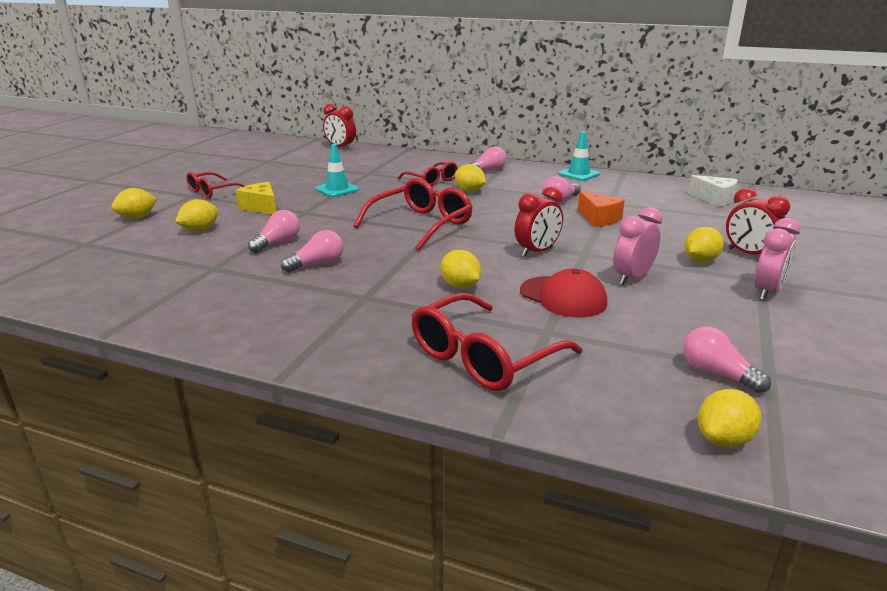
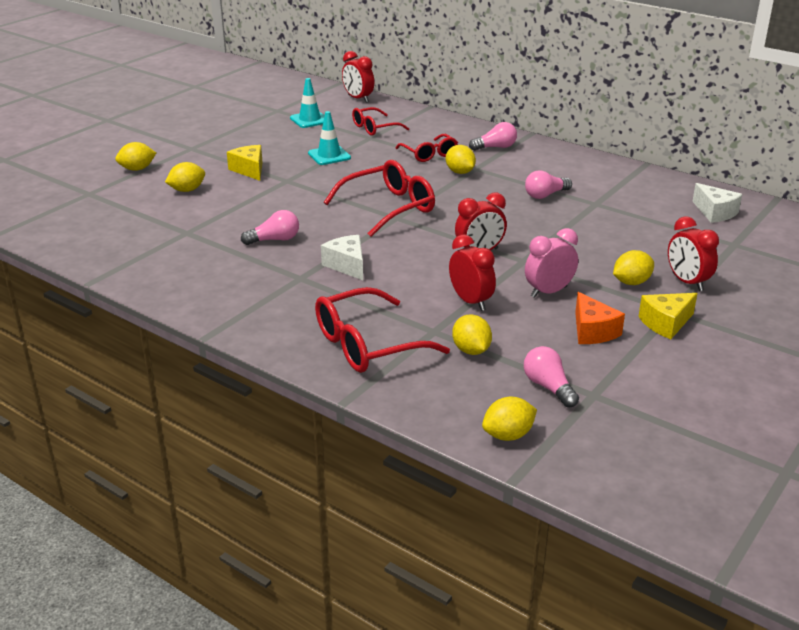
camera: 15 degrees right, 5 degrees up
red glasses [186,172,245,198] -> red glasses moved to [352,107,409,136]
pink light bulb [248,210,300,253] -> none
yellow lemon [441,250,481,289] -> yellow lemon moved to [452,314,492,355]
red cap [520,269,607,318] -> red clock [449,234,496,311]
turquoise traffic cone [558,131,600,181] -> turquoise traffic cone moved to [290,78,325,128]
orange cheese [578,191,625,227] -> orange cheese moved to [575,292,625,344]
pink clock [754,218,800,300] -> yellow cheese [639,293,698,339]
none -> white cheese [321,235,363,280]

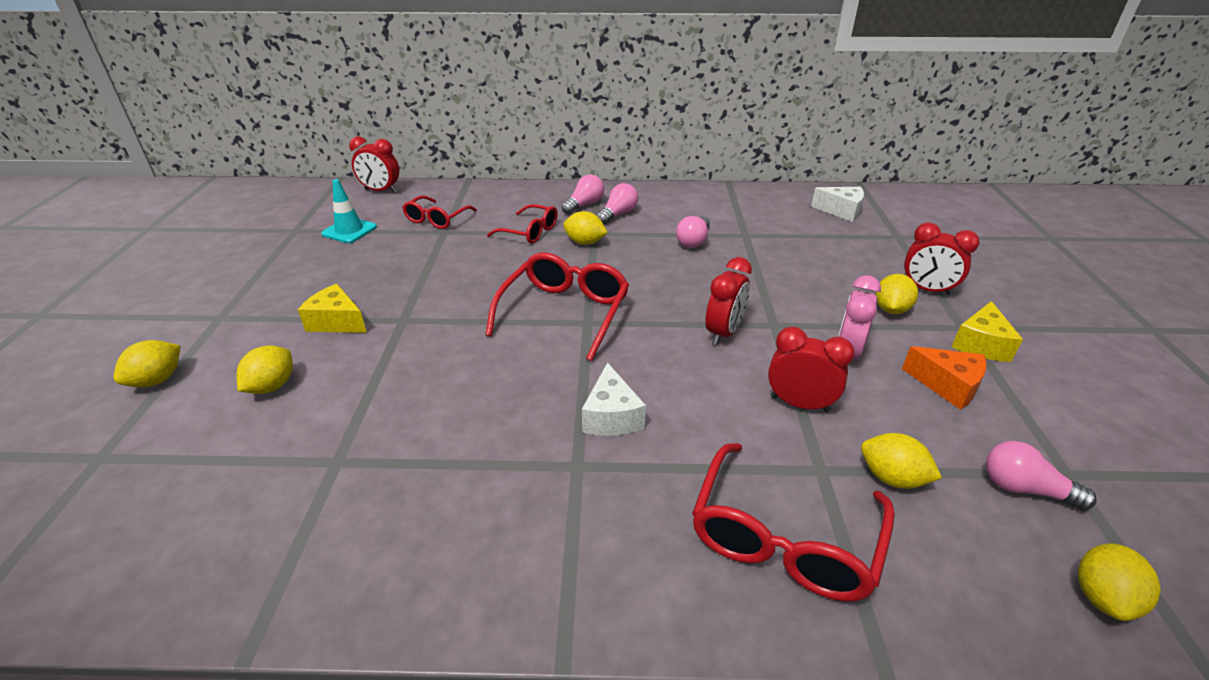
camera: 35 degrees left, 5 degrees up
pink light bulb [241,210,299,245] -> pink light bulb moved to [597,183,638,225]
turquoise traffic cone [308,111,351,165] -> none
white cheese [321,235,363,280] -> white cheese turned 120 degrees counterclockwise [582,362,646,436]

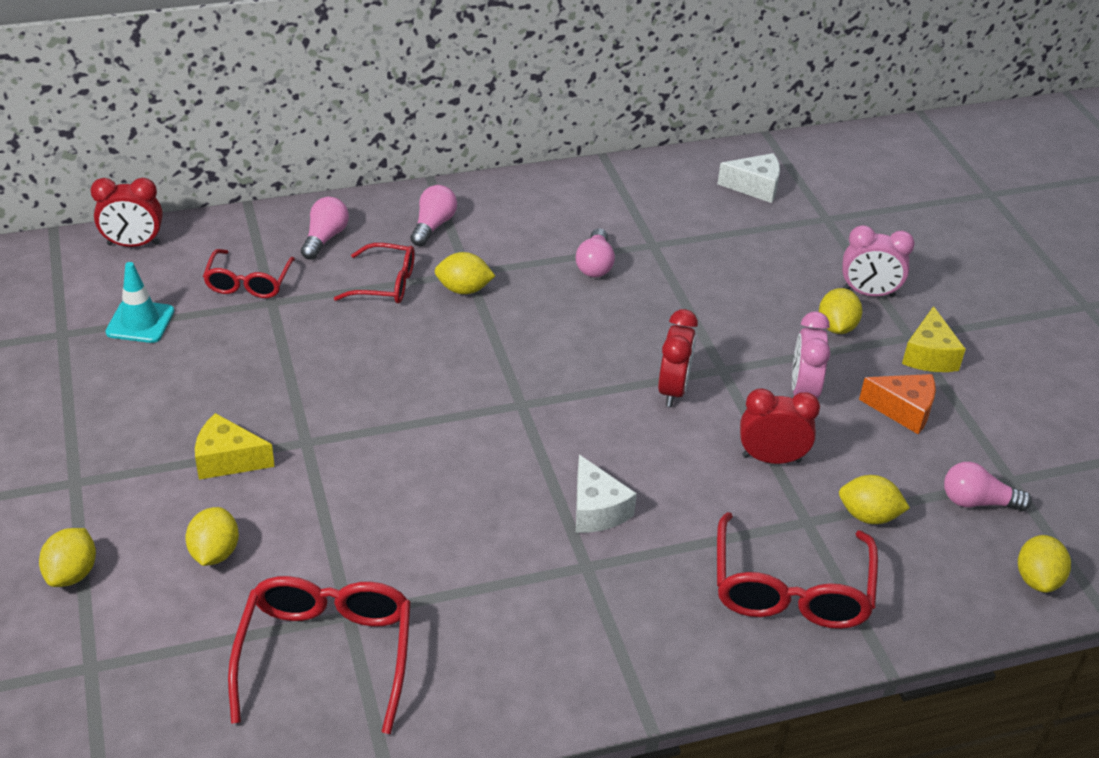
camera: 20 degrees left, 5 degrees up
red glasses [486,252,629,361] -> red glasses moved to [228,576,411,734]
pink light bulb [597,183,638,225] -> pink light bulb moved to [301,197,349,260]
red clock [904,223,979,296] -> pink clock [842,225,915,298]

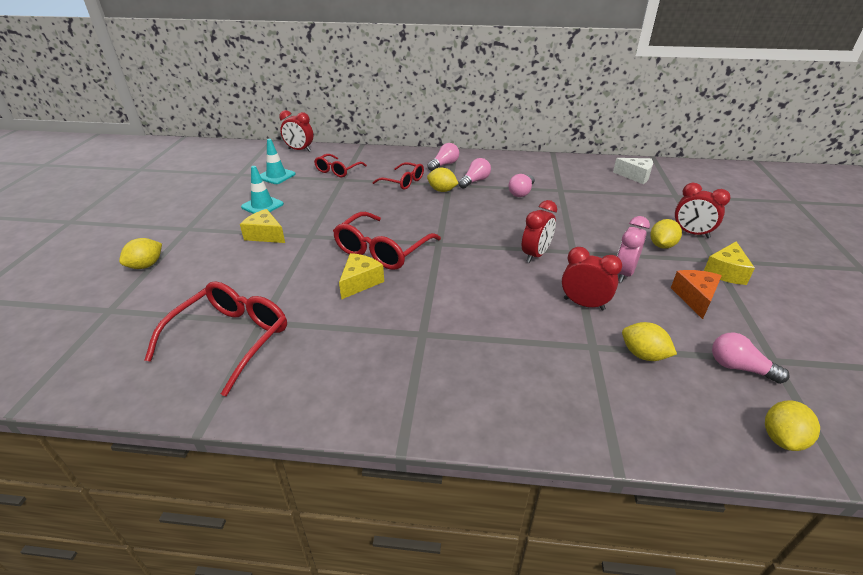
camera: 25 degrees right, 5 degrees down
yellow lemon [185,507,239,566] -> none
pink light bulb [301,197,349,260] -> pink light bulb moved to [458,158,491,189]
white cheese [576,455,637,533] -> none
red glasses [717,512,878,629] -> red glasses moved to [333,212,441,270]
pink clock [842,225,915,298] -> red clock [675,183,730,238]
orange cheese [859,374,936,434] -> orange cheese turned 120 degrees counterclockwise [671,270,722,319]
none -> turquoise traffic cone [241,166,284,214]
none -> yellow cheese [339,253,384,299]

